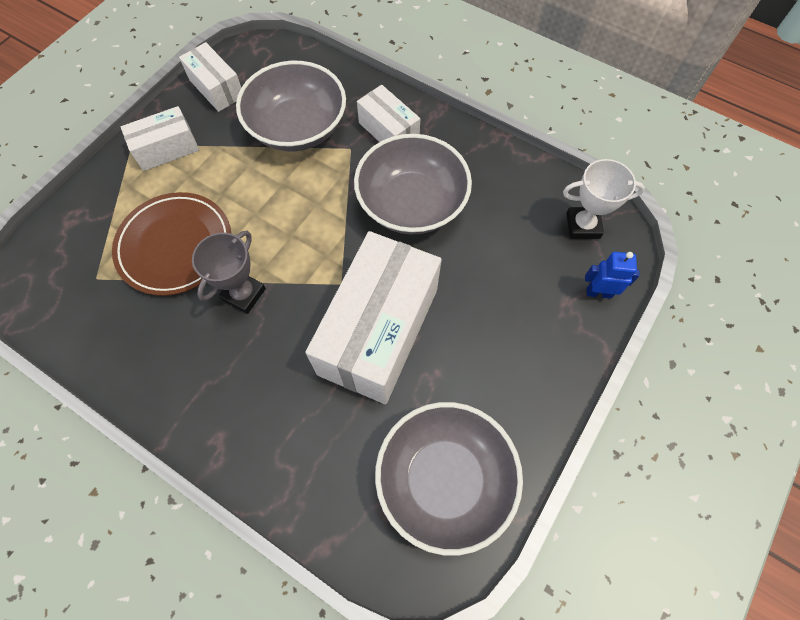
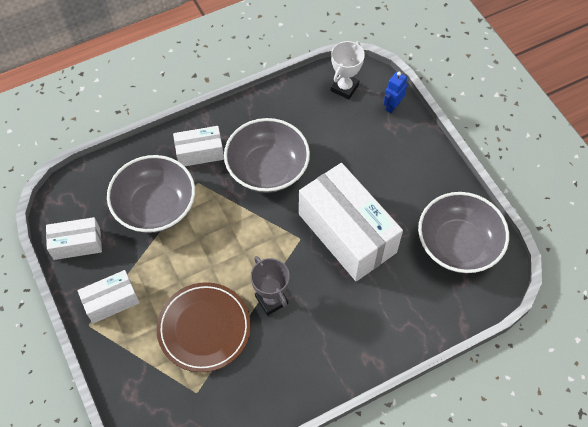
camera: 60 degrees left, 5 degrees down
white box [121,106,199,171] -> white box turned 60 degrees clockwise [78,270,140,324]

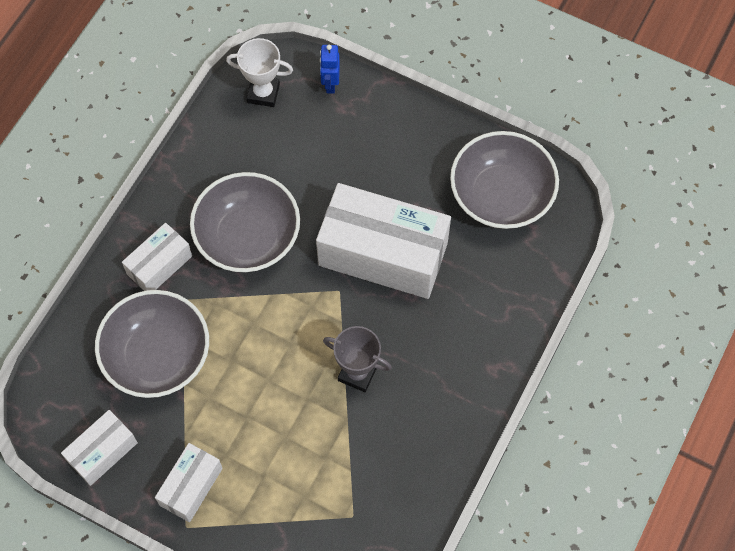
camera: 35 degrees left, 5 degrees up
brown plate [156,282,251,372] -> none
white trophy [331,41,365,99] -> white trophy turned 75 degrees counterclockwise [226,38,293,107]

